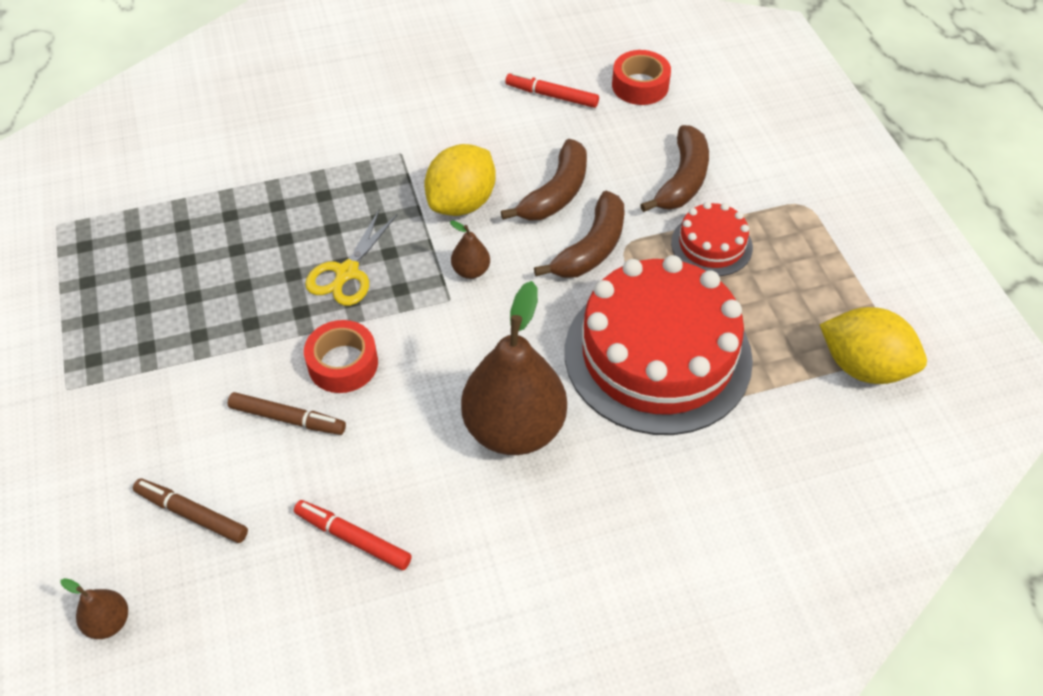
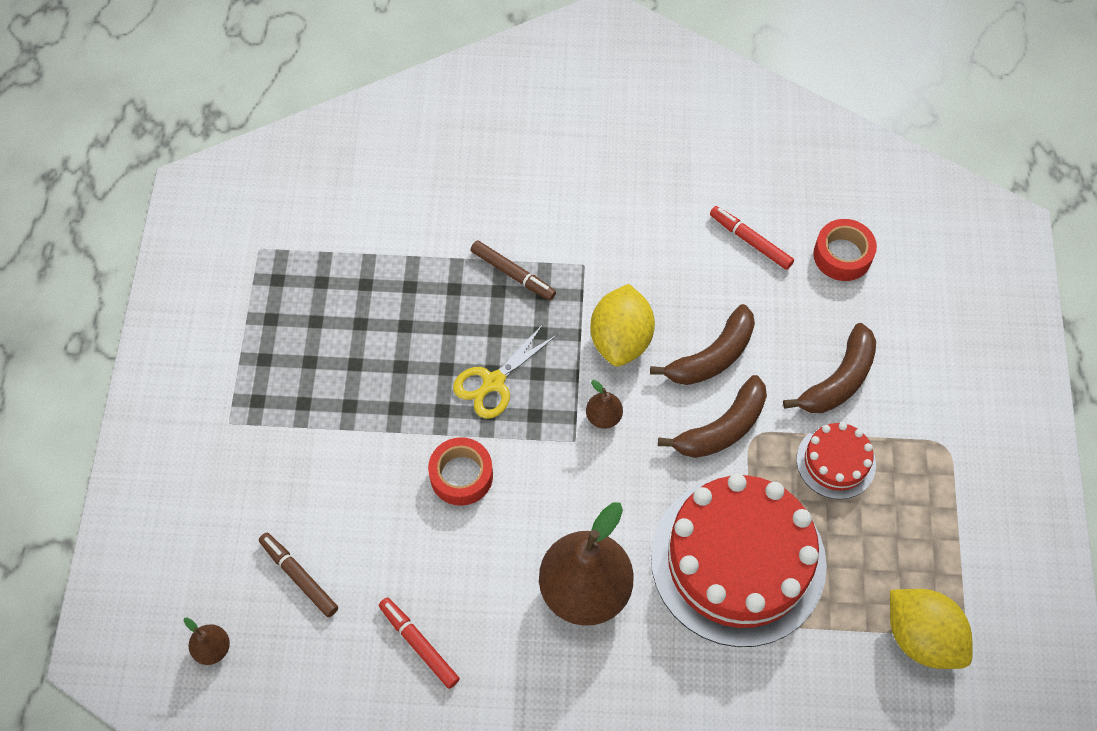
camera: 20 degrees right, 10 degrees up
brown marker [228,392,346,435] -> brown marker moved to [471,240,556,300]
yellow lemon [425,144,496,216] -> yellow lemon turned 45 degrees counterclockwise [590,284,655,367]

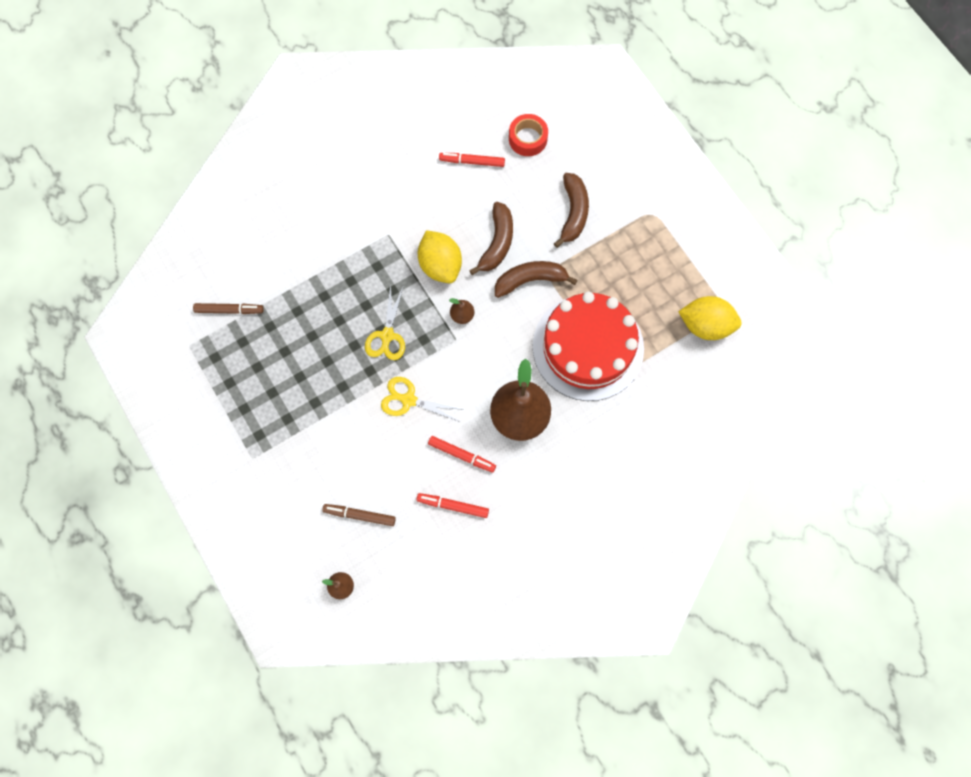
camera: 35 degrees left, 10 degrees up
red tape [428,437,493,506] -> yellow scissors [381,377,465,422]
brown marker [471,240,556,300] -> brown marker moved to [193,303,264,314]
brown banana [658,375,767,458] -> brown banana turned 120 degrees counterclockwise [495,261,578,298]
red cake [797,422,876,499] -> none
none -> red marker [428,436,496,472]

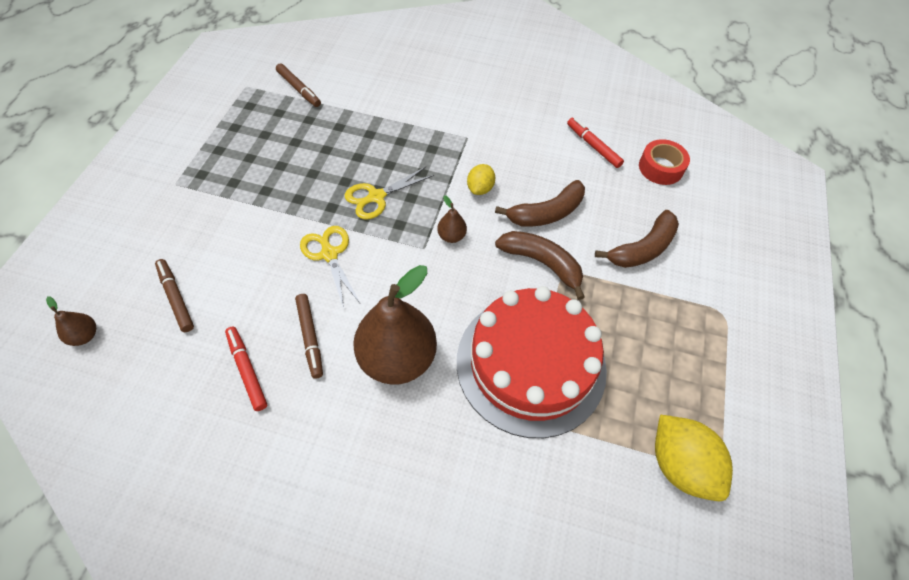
camera: 45 degrees right, 15 degrees down
yellow lemon [418,230,462,283] -> yellow lemon [467,164,495,195], size x0.57
red marker [428,436,496,472] -> brown marker [295,294,323,379]

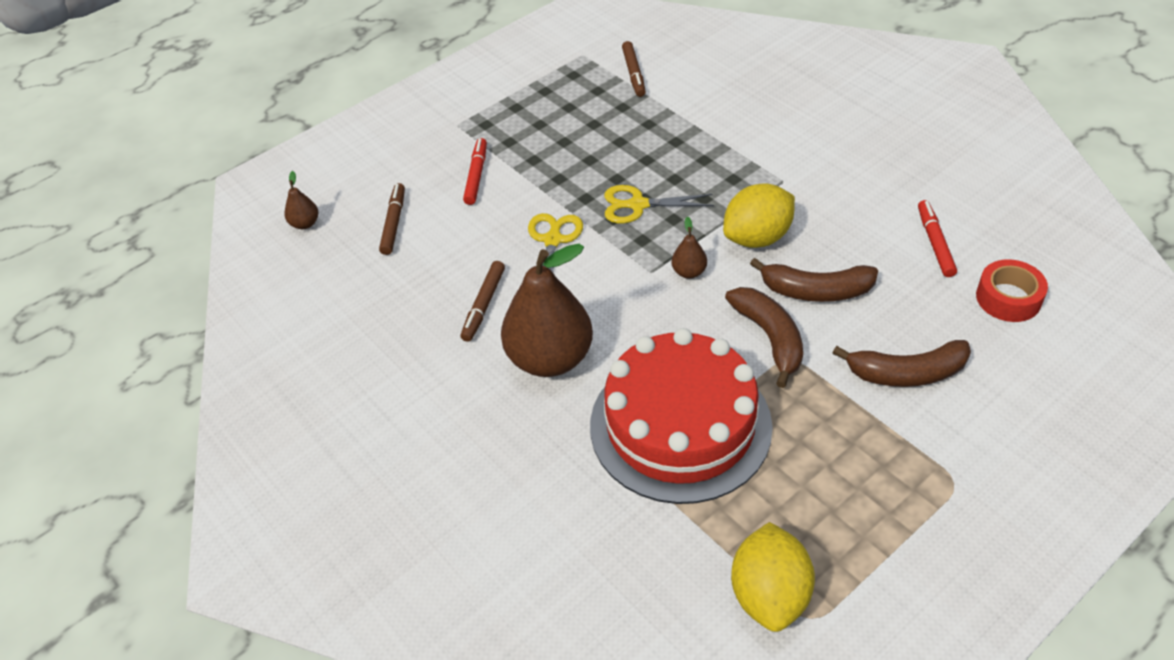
camera: 40 degrees right, 10 degrees down
red marker [225,327,267,411] -> red marker moved to [463,138,487,205]
yellow lemon [467,164,495,195] -> yellow lemon [723,183,795,248], size x1.77

